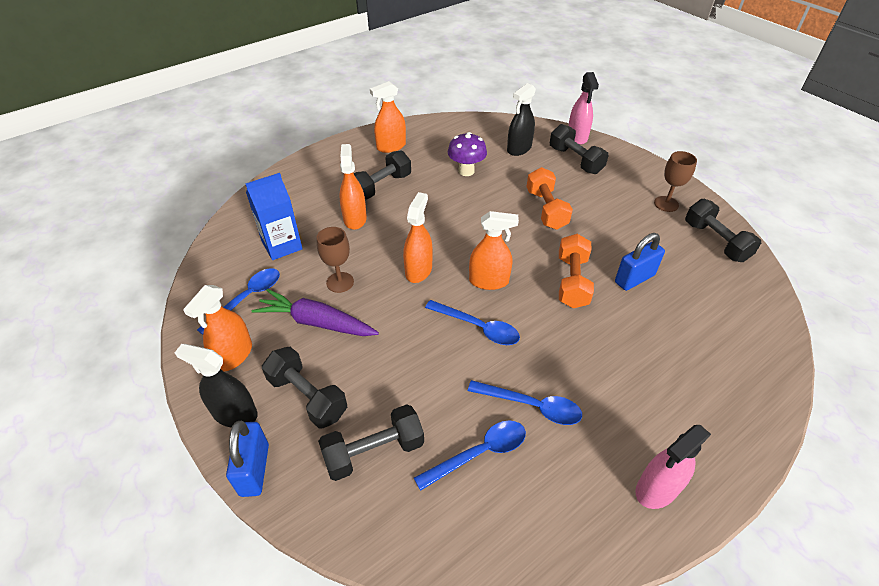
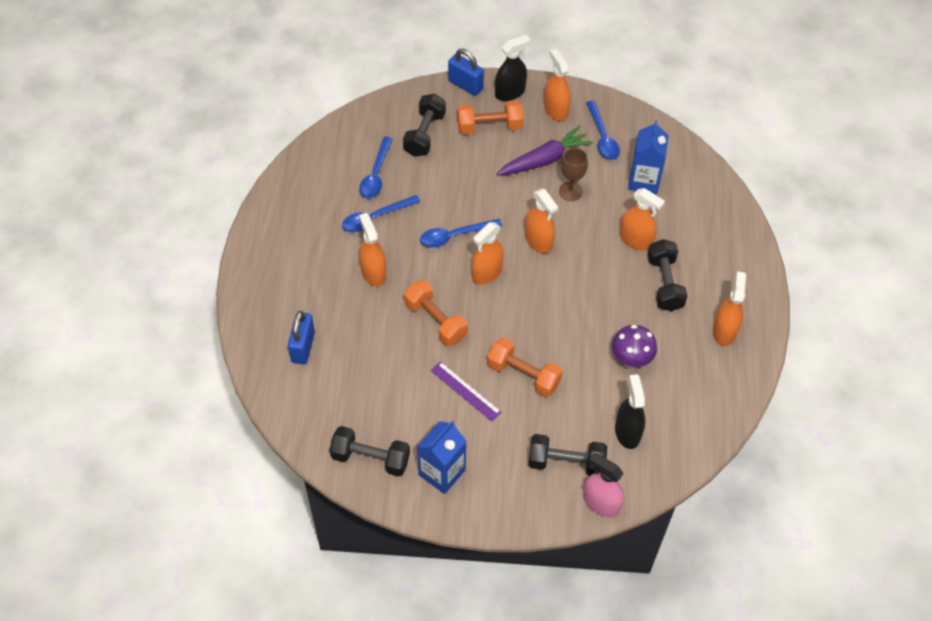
camera: 130 degrees right, 10 degrees up
black dumbbell [262,347,347,428] -> orange dumbbell [457,100,523,134]
blue padlock [615,233,665,291] -> blue padlock moved to [288,311,315,365]
pink spray bottle [635,425,711,509] -> none
brown goblet [654,151,697,212] -> blue carton [417,421,466,494]
none -> orange spray bottle [359,213,386,287]
none -> purple ruler [430,361,501,422]

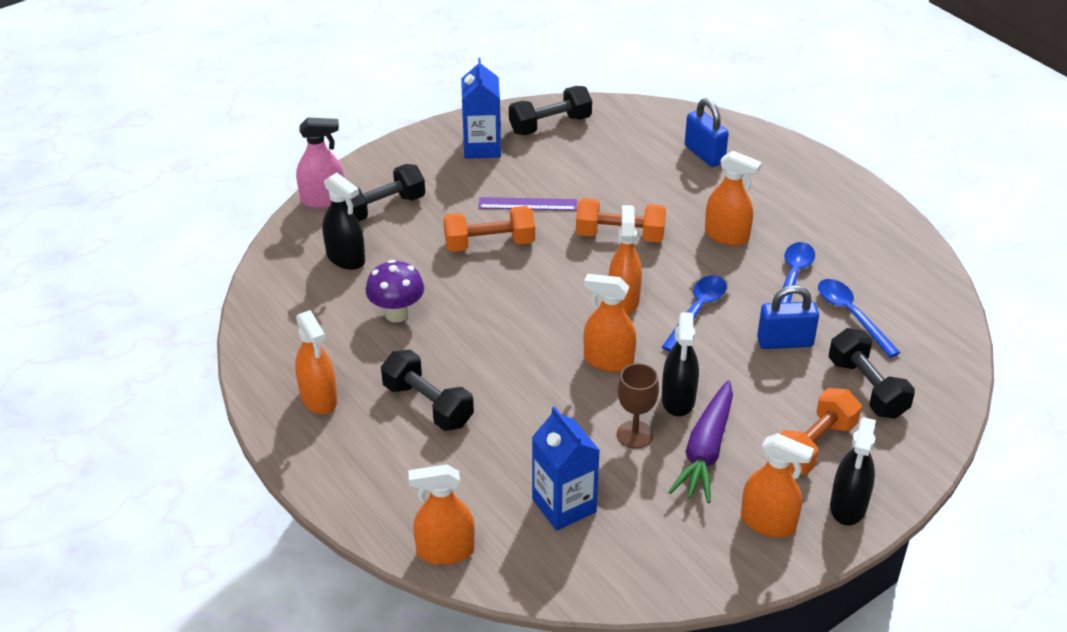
camera: 140 degrees right, 15 degrees down
blue padlock [448,49,484,96] -> blue padlock moved to [757,285,819,349]
blue spoon [586,100,620,160] -> none
orange spray bottle [620,188,665,251] -> orange spray bottle moved to [408,464,475,565]
none -> black spray bottle [662,312,699,416]

